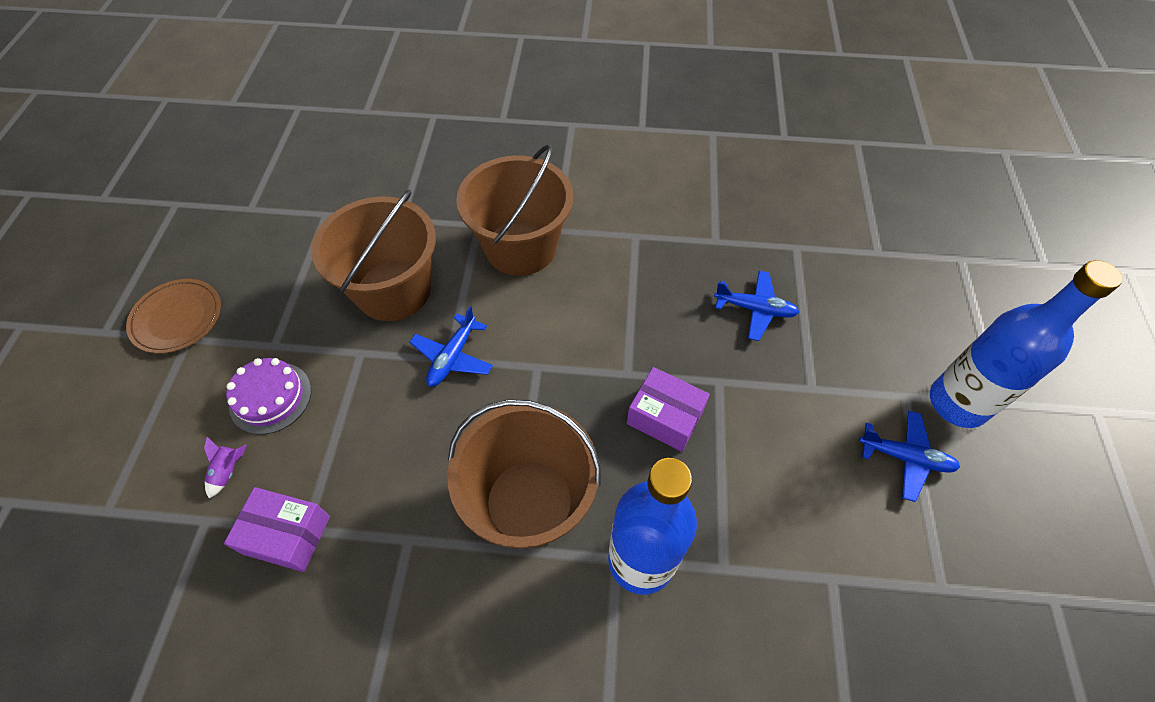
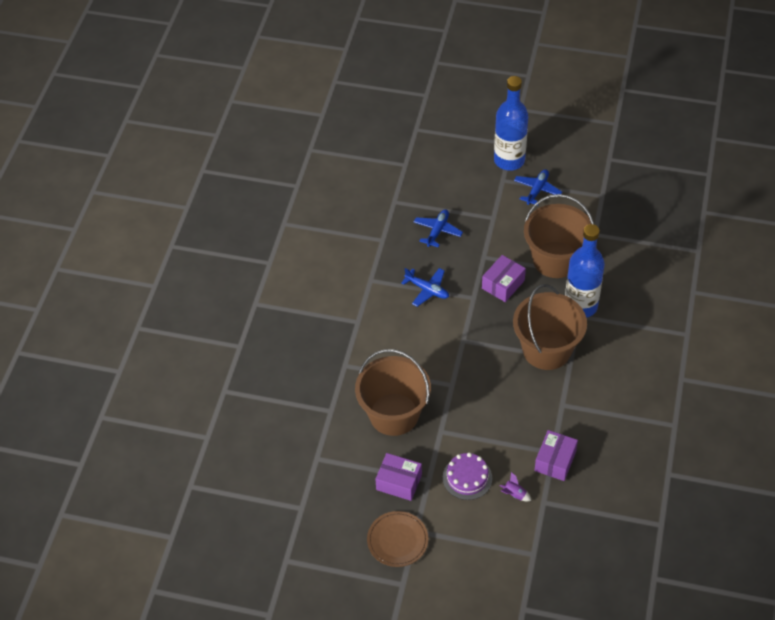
camera: 80 degrees left, 5 degrees down
blue plane [409,306,493,387] -> blue plane moved to [401,268,449,307]
brown bucket [456,144,573,276] -> brown bucket moved to [524,194,594,278]
none -> purple box [376,453,422,501]

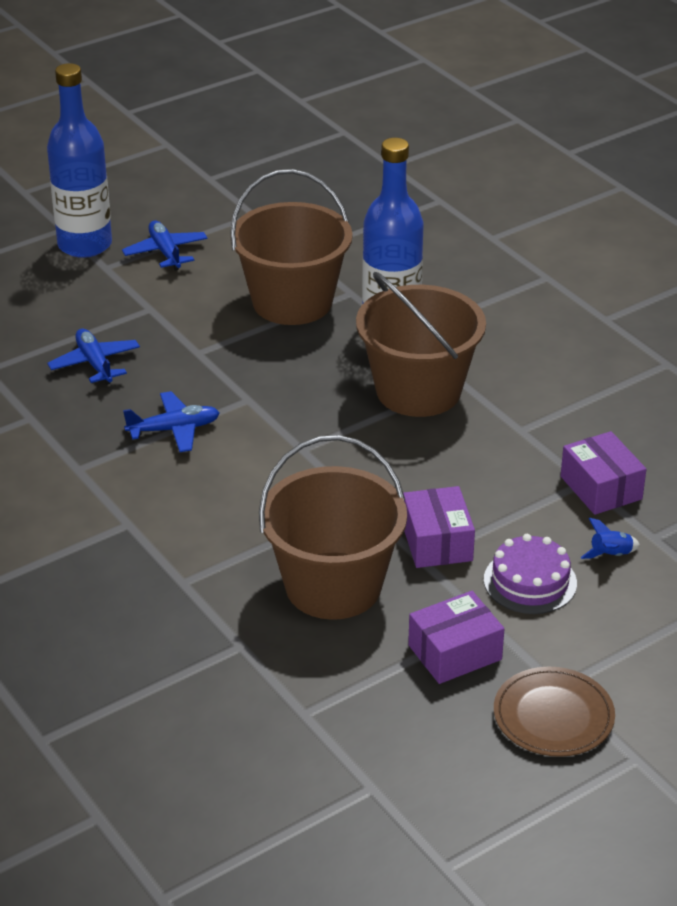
camera: 50 degrees left, 15 degrees down
purple box [482,255,526,302] -> purple box moved to [403,486,475,568]
purple rocket [499,472,531,501] -> blue rocket [580,518,640,559]

